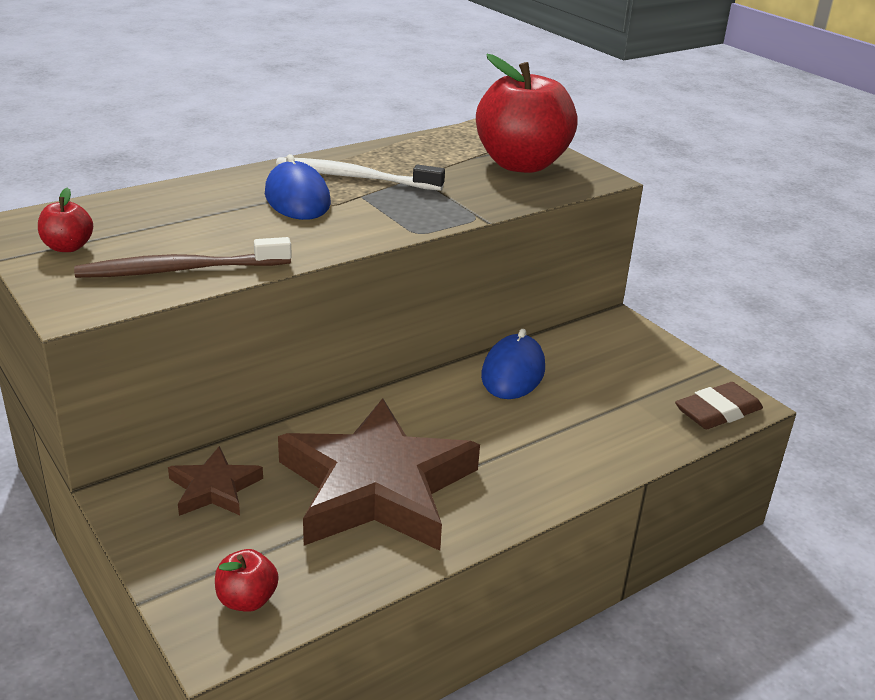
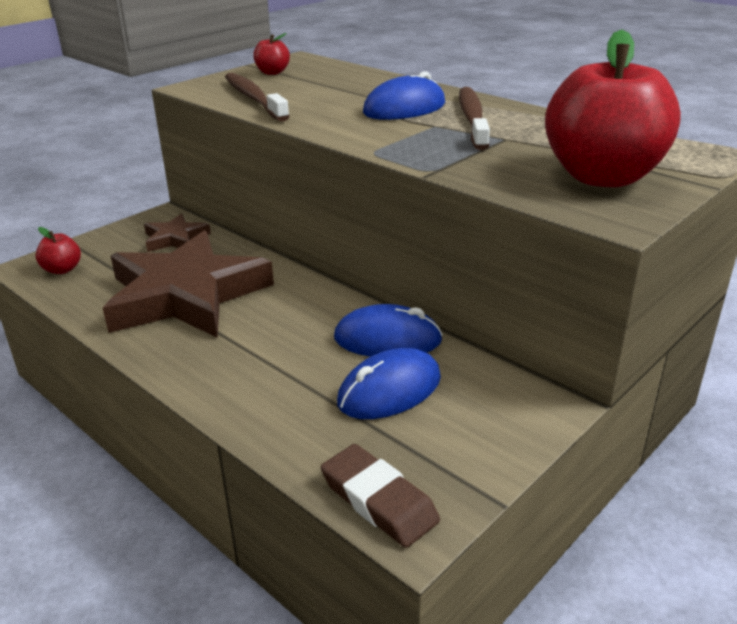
camera: 80 degrees right, 0 degrees up
white toothbrush [276,157,445,191] -> brown toothbrush [459,87,490,150]
none -> blue mouse [337,348,441,419]

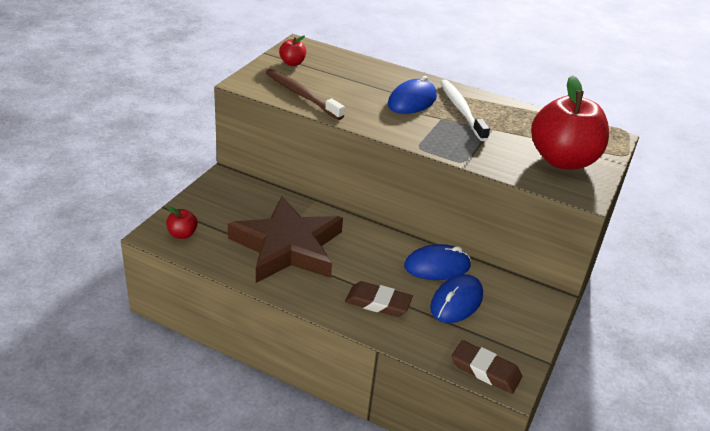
camera: 20 degrees left, 5 degrees up
brown star [144,214,211,252] -> none
brown toothbrush [459,87,490,150] -> white toothbrush [440,79,490,141]
none -> brown eraser [345,281,413,317]

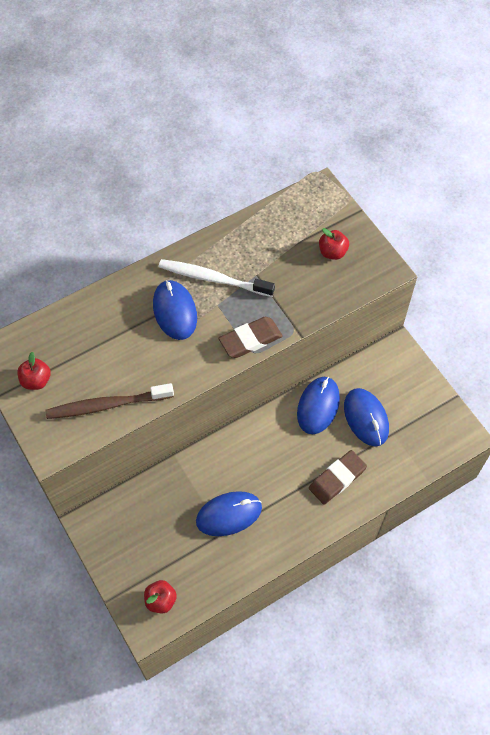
camera: 55 degrees left, 25 degrees up
brown star [228,196,343,283] -> blue mouse [196,491,262,536]
brown eraser [451,340,522,394] -> brown eraser moved to [219,317,282,358]
red apple [531,75,609,169] -> red apple [319,228,349,260], size x0.42

